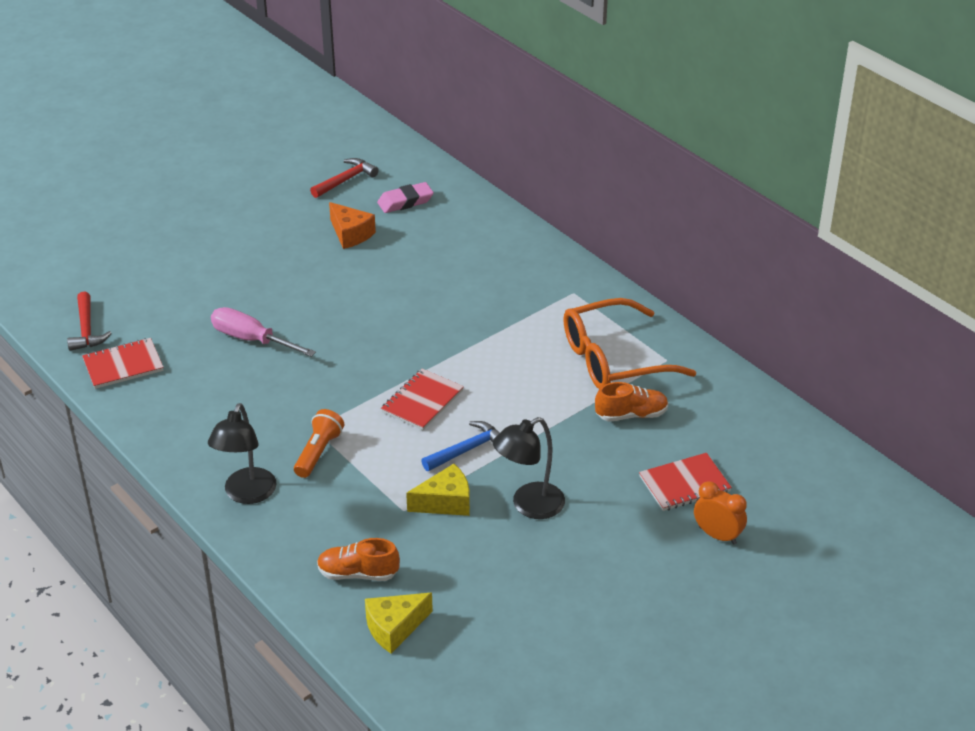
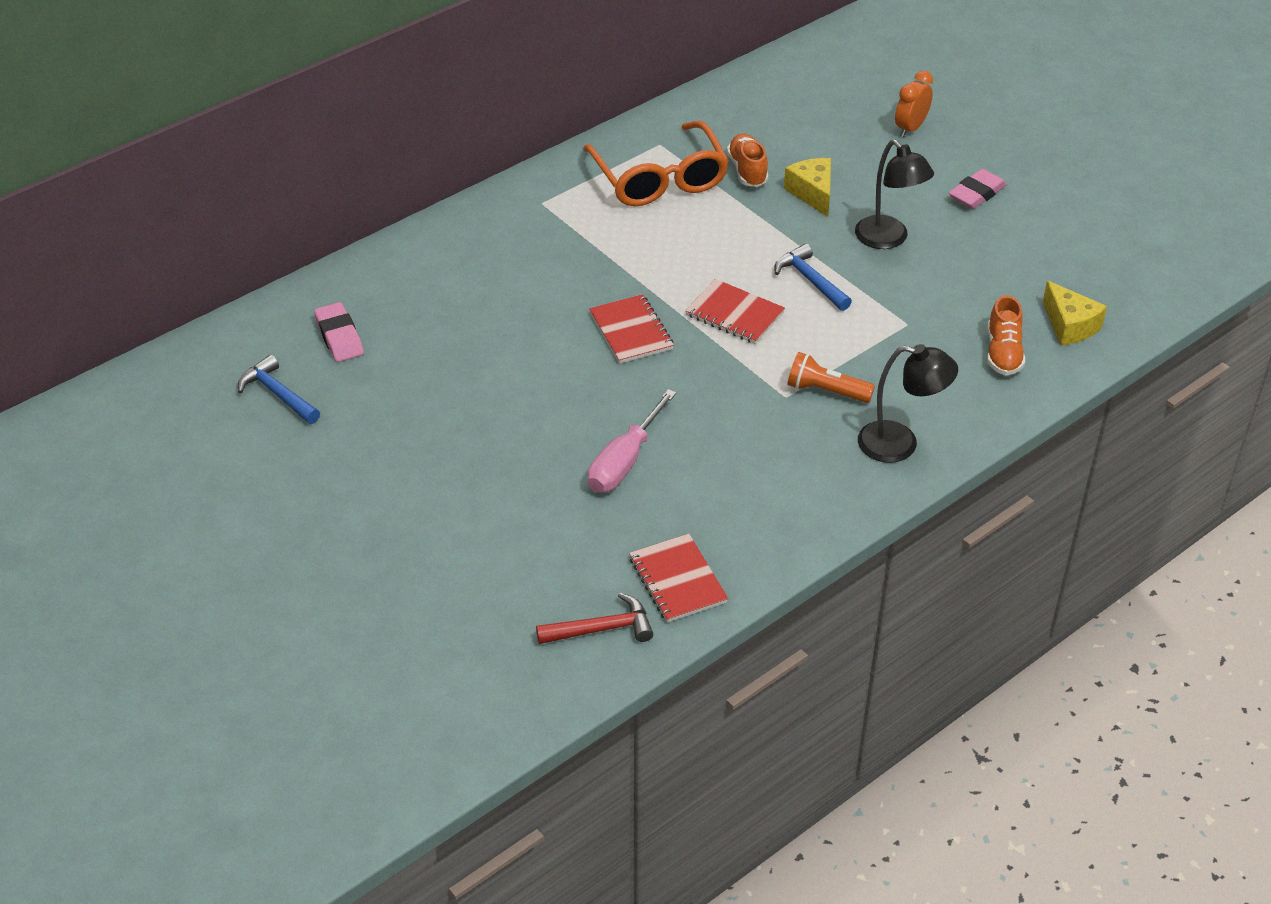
camera: 90 degrees left, 5 degrees up
red hammer [310,158,379,198] -> blue hammer [238,355,320,424]
orange cheese [329,202,376,249] -> none
yellow cheese [406,464,470,516] -> yellow cheese moved to [784,158,831,217]
red notebook [639,453,732,511] -> red notebook moved to [589,294,674,364]
none -> pink eraser [948,169,1007,209]

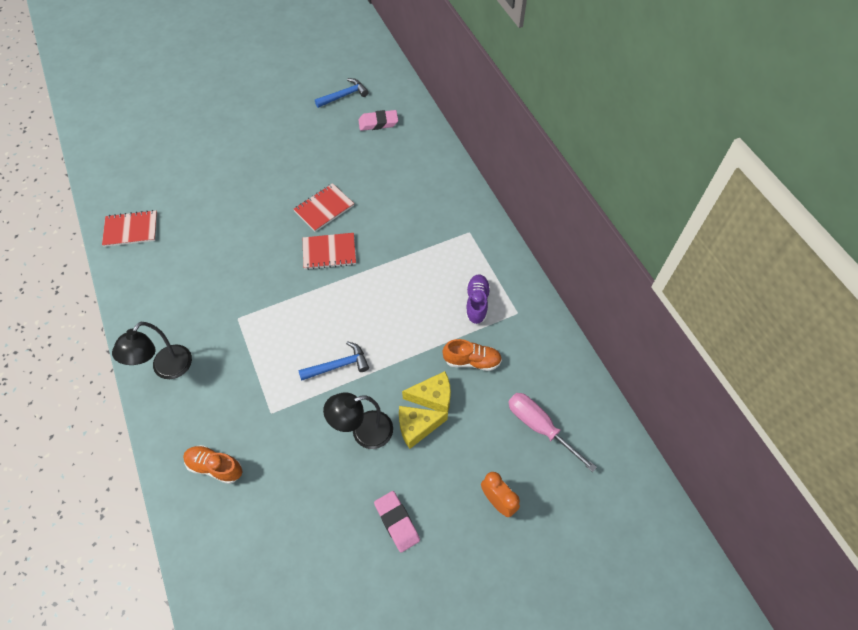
camera: 105 degrees right, 15 degrees up
red hammer [536,593,653,644] -> none
orange glasses [583,121,729,206] -> purple shoe [466,274,490,324]
pink screwdriver [588,389,676,492] -> pink screwdriver moved to [508,393,597,472]
red notebook [685,279,785,344] -> red notebook moved to [293,183,354,232]
orange flashlight [787,352,875,403] -> none
yellow cheese [1043,281,1107,346] -> yellow cheese moved to [399,406,448,449]

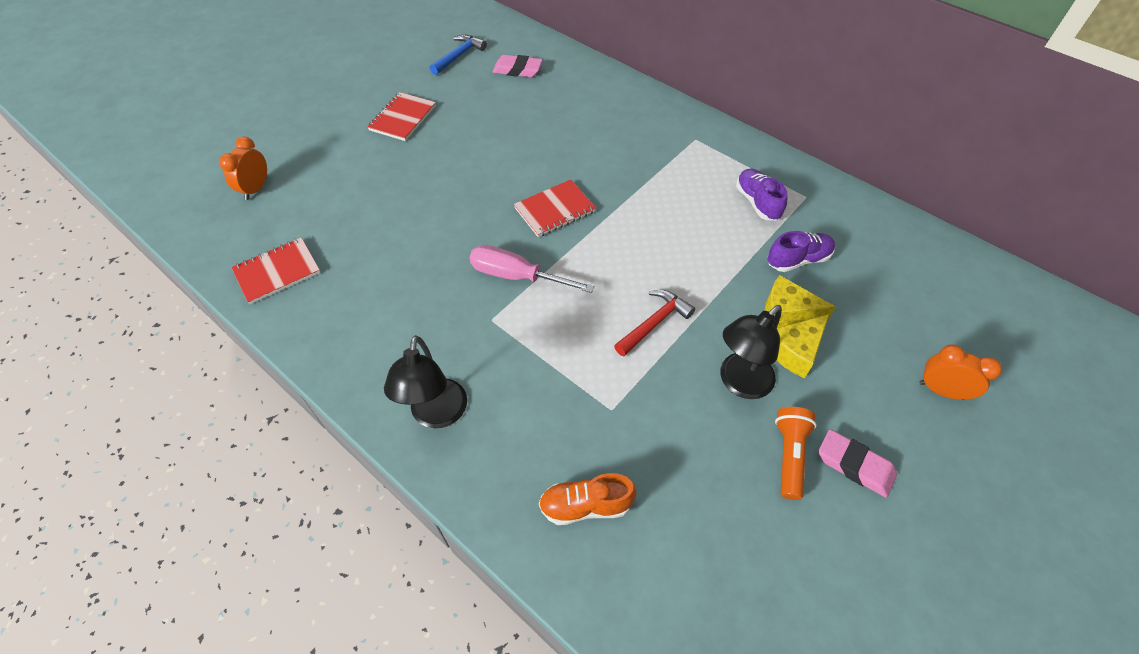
camera: 25 degrees left, 5 degrees down
red notebook [293,183,354,232] -> red notebook moved to [368,92,436,141]
blue hammer [298,341,369,381] -> red hammer [614,290,695,356]
pink eraser [358,110,398,131] -> pink eraser turned 45 degrees clockwise [492,55,543,77]
yellow cheese [402,371,451,412] -> yellow cheese turned 135 degrees counterclockwise [764,275,836,328]
orange shoe [443,339,502,371] -> purple shoe [768,231,835,272]
pink screwdriver [508,393,597,472] -> pink screwdriver moved to [470,245,594,293]
none -> orange clock [219,137,267,200]
none -> orange flashlight [775,407,817,500]

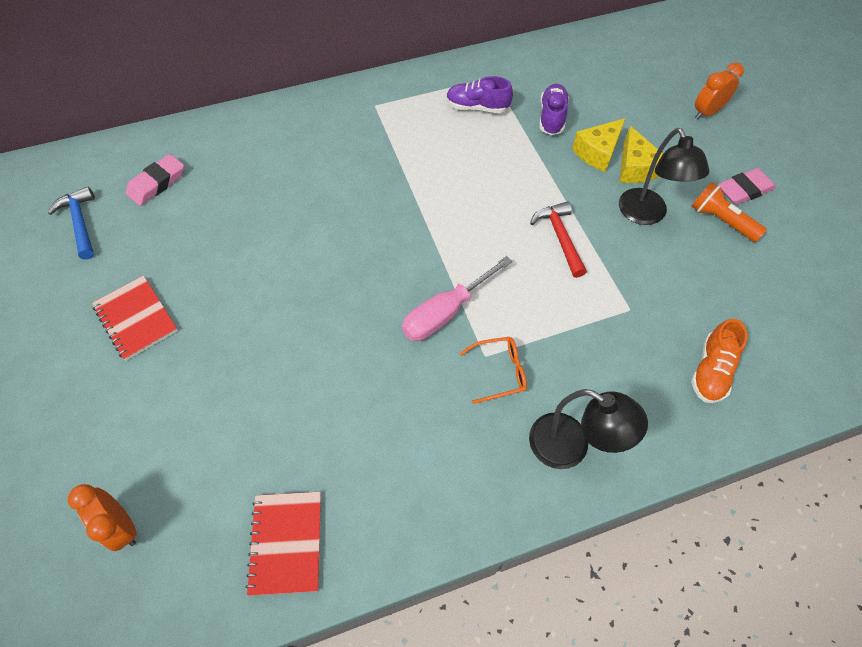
camera: 60 degrees left, 5 degrees up
red notebook [514,180,596,237] -> none
none -> orange glasses [460,337,527,404]

